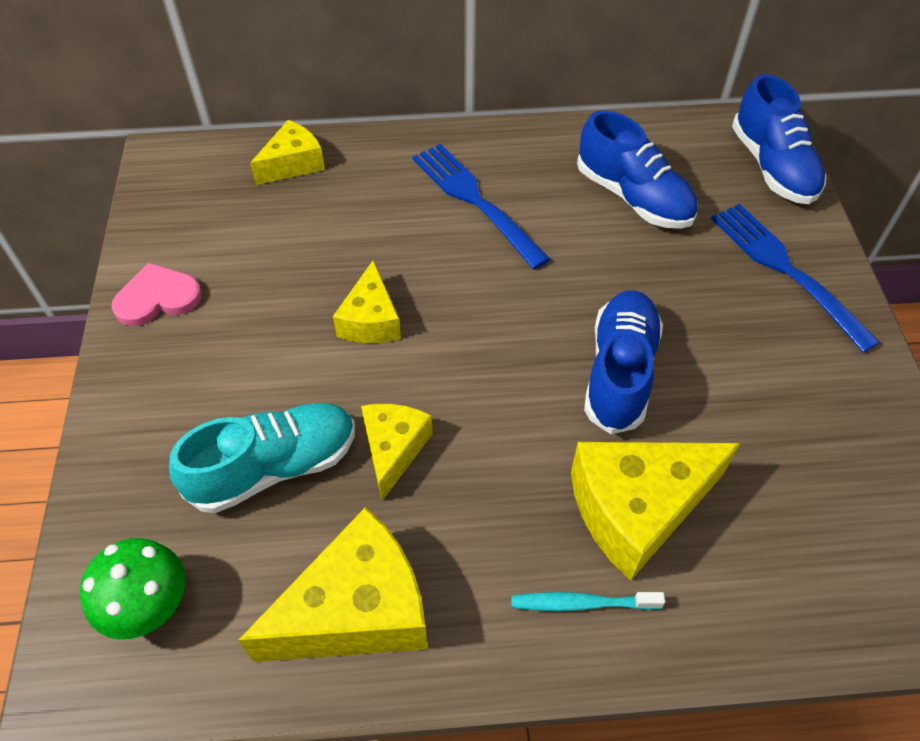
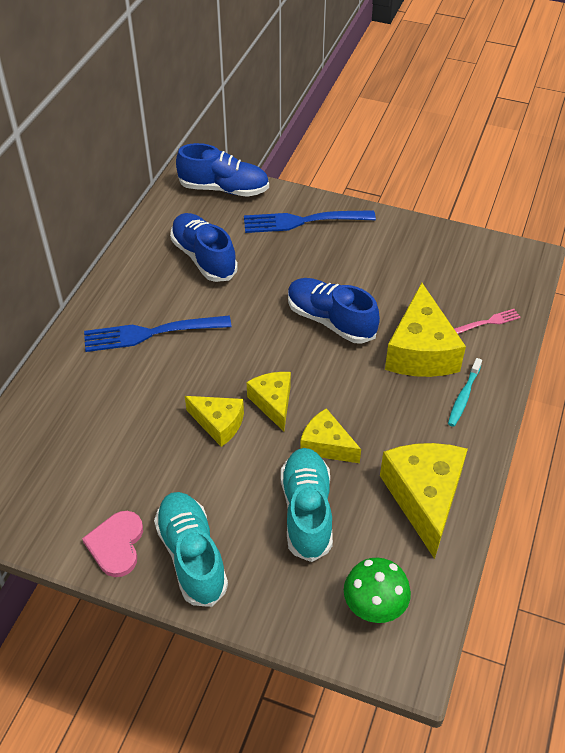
camera: 65 degrees left, 5 degrees down
yellow cheese [250,120,325,185] -> yellow cheese moved to [247,372,291,431]
blue shoe [577,110,698,229] -> blue shoe turned 105 degrees counterclockwise [170,213,238,282]
none -> turquoise shoe [154,492,228,607]
none -> pink fork [454,309,521,334]

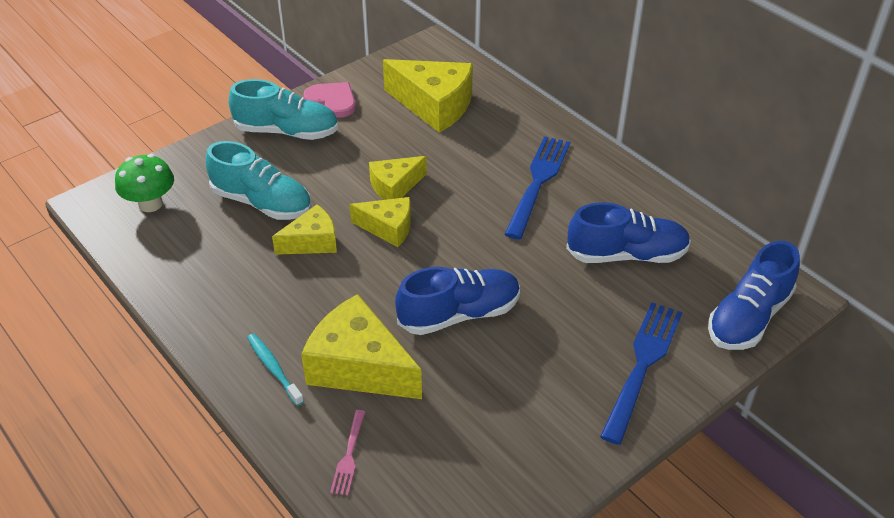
camera: 120 degrees right, 5 degrees down
yellow cheese [380,443,468,559] -> yellow cheese moved to [383,59,473,133]

